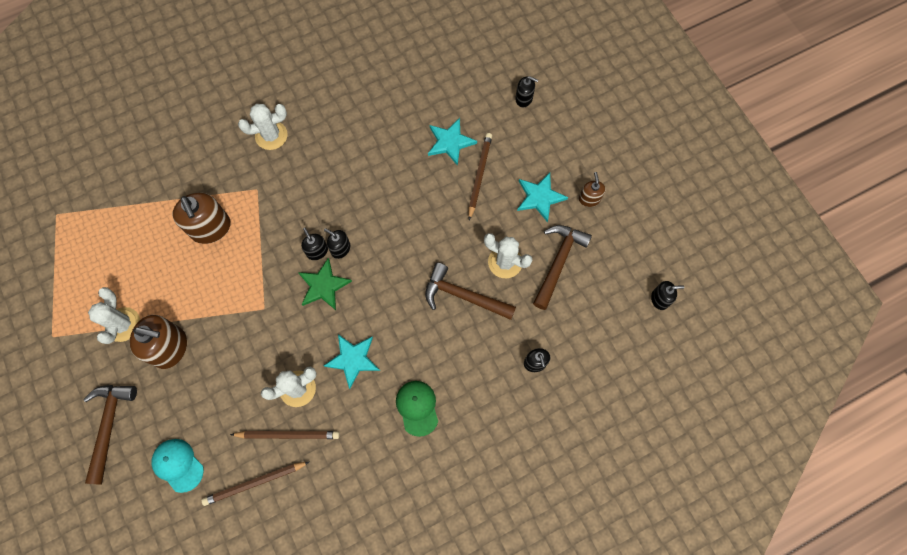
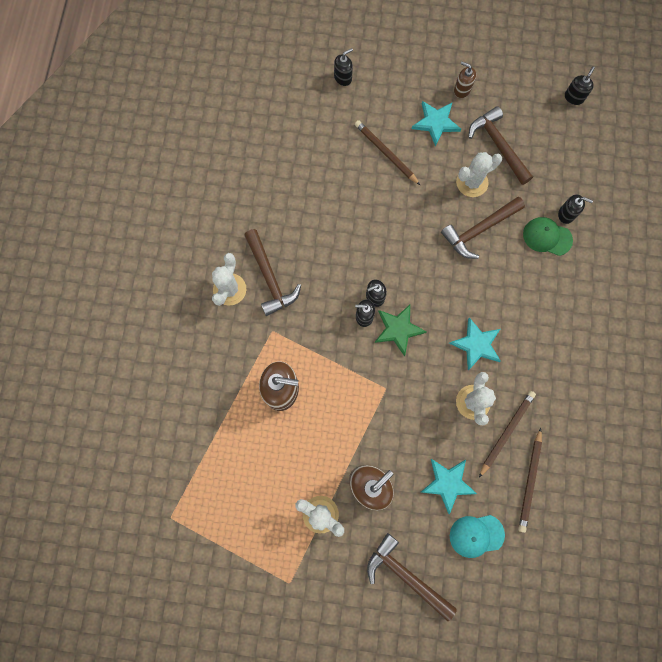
camera: 55 degrees left, 5 degrees up
green cap [396,381,438,437] -> green cap moved to [523,217,573,256]
turquoise star [428,118,477,166] -> turquoise star moved to [421,459,477,514]
none -> brown hammer [244,229,301,316]

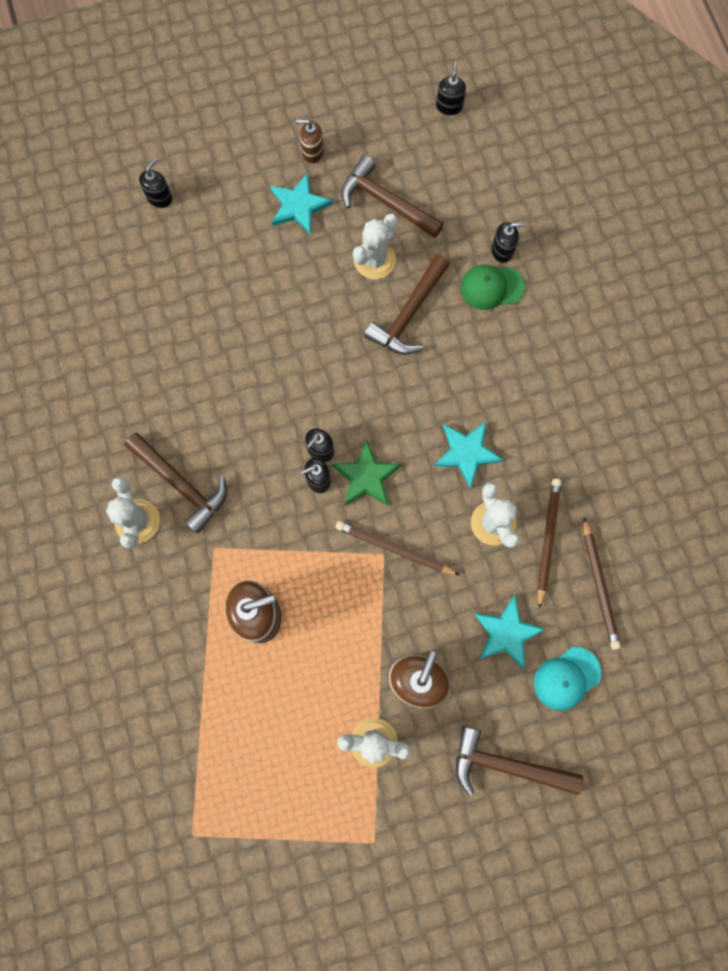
camera: 25 degrees left, 0 degrees up
brown pencil [355,120,420,185] -> brown pencil moved to [336,521,460,575]

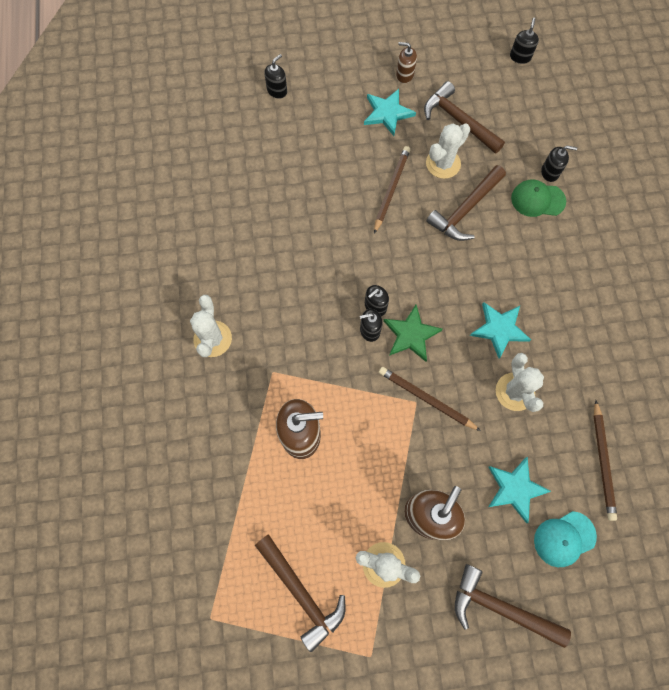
camera: 10 degrees right, 5 degrees down
brown hammer [124,433,227,534] -> brown hammer moved to [255,534,345,652]
brown pencil [537,479,561,609] -> brown pencil moved to [374,146,410,234]

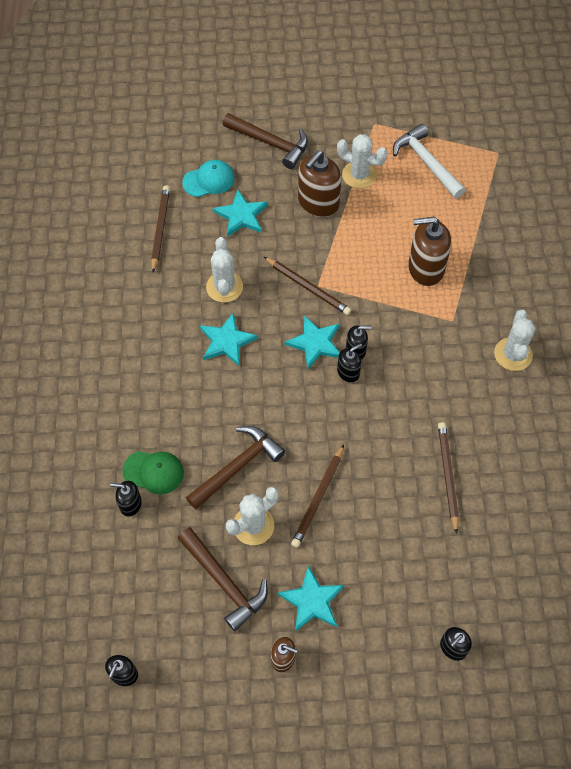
camera: 175 degrees left, 10 degrees down
brown hammer [255,534,345,652] -> white hammer [393,124,465,198]
green star [383,305,443,362] -> turquoise star [284,315,340,369]
none -> brown pencil [438,422,459,534]

